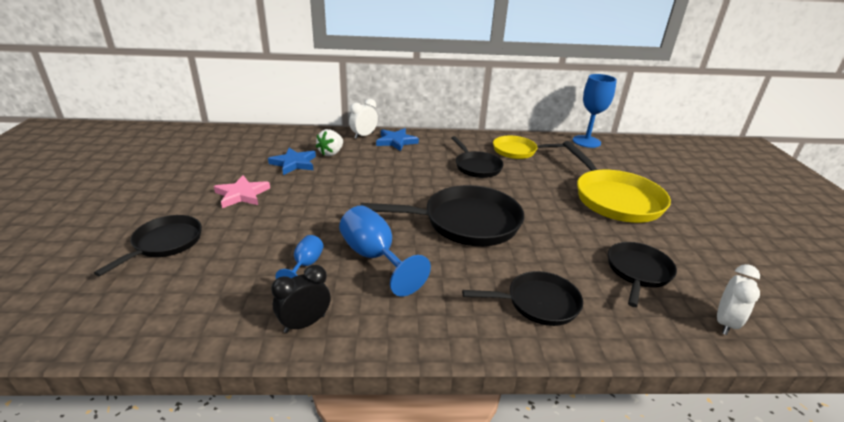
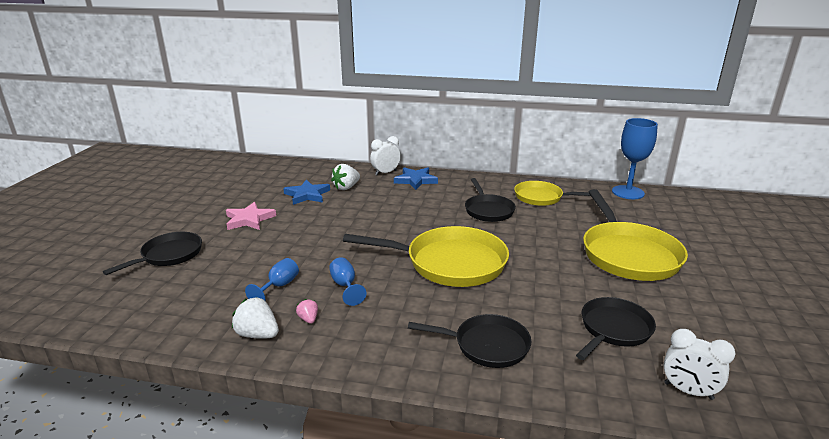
camera: 15 degrees right, 5 degrees down
black clock [271,265,330,333] -> white strawberry [232,297,279,339]
blue goblet [339,206,431,296] -> blue goblet [329,257,366,306], size x0.56
black pan [360,185,524,246] -> yellow pan [343,226,509,287]
white clock [717,264,760,335] -> white clock turned 75 degrees clockwise [664,329,735,400]
none -> pink strawberry [296,299,318,324]

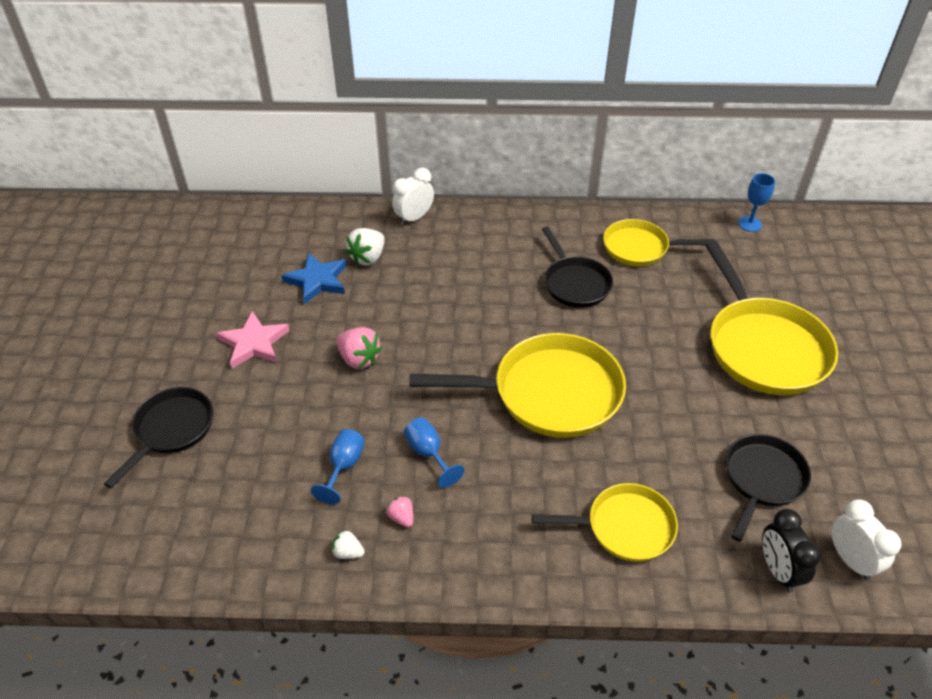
camera: 10 degrees left, 20 degrees up
white strawberry [232,297,279,339] -> white strawberry [332,530,365,559], size x0.56
blue star [394,167,438,190] -> none
black pan [408,314,532,368] -> yellow pan [532,483,678,562]
blue goblet [612,118,658,199] -> blue goblet [738,173,775,232], size x0.56
white clock [664,329,735,400] -> white clock turned 135 degrees counterclockwise [831,499,902,580]
none -> pink strawberry [336,327,382,369]
none -> black clock [762,509,821,593]

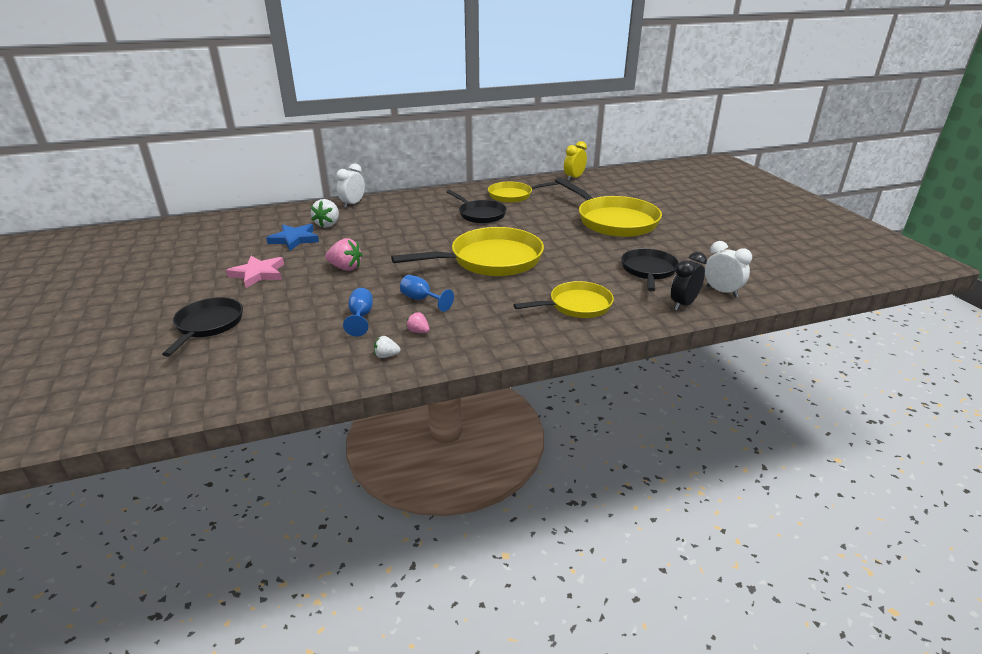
camera: 20 degrees left, 15 degrees down
blue goblet [738,173,775,232] -> yellow clock [564,141,587,181]
black clock [762,509,821,593] -> black clock turned 75 degrees clockwise [671,252,707,310]

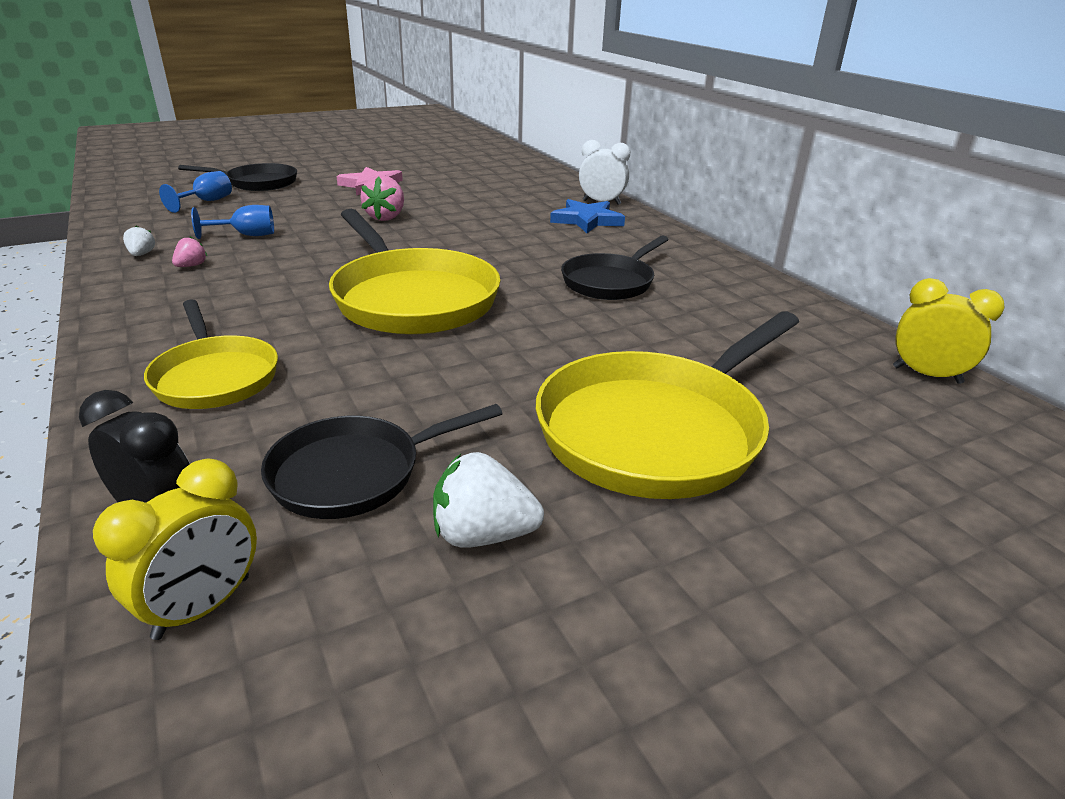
camera: 80 degrees right, 0 degrees up
blue star [266,224,319,251] -> blue star moved to [550,199,625,233]
white strawberry [311,199,339,228] -> white strawberry moved to [433,452,544,548]
blue goblet [400,275,454,312] -> blue goblet moved to [159,171,232,213]
yellow pan [488,182,559,203] -> none
black pan [621,248,679,291] -> black pan turned 150 degrees clockwise [261,404,503,519]
white clock [705,241,752,297] -> yellow clock [93,459,257,640]

